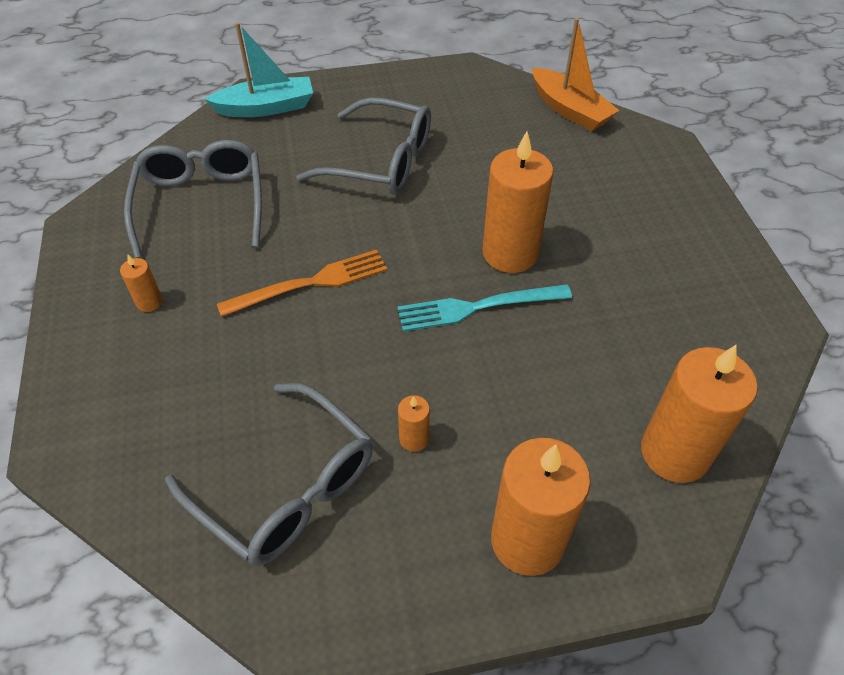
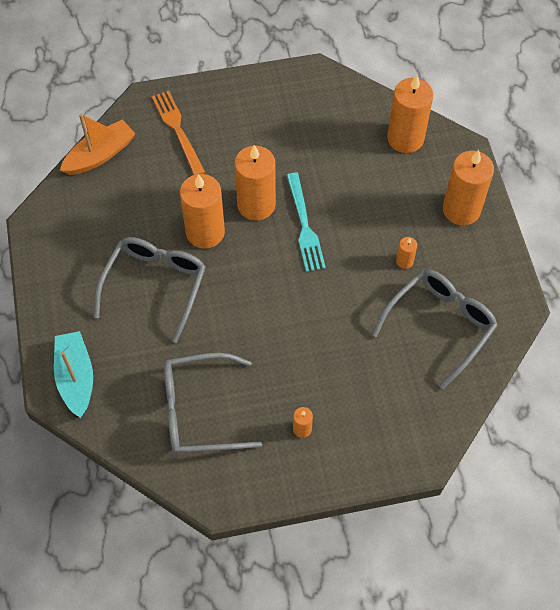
camera: 90 degrees left, 10 degrees up
orange fork [217,250,387,317] -> orange fork moved to [152,91,205,175]
none -> orange candle [180,174,225,249]

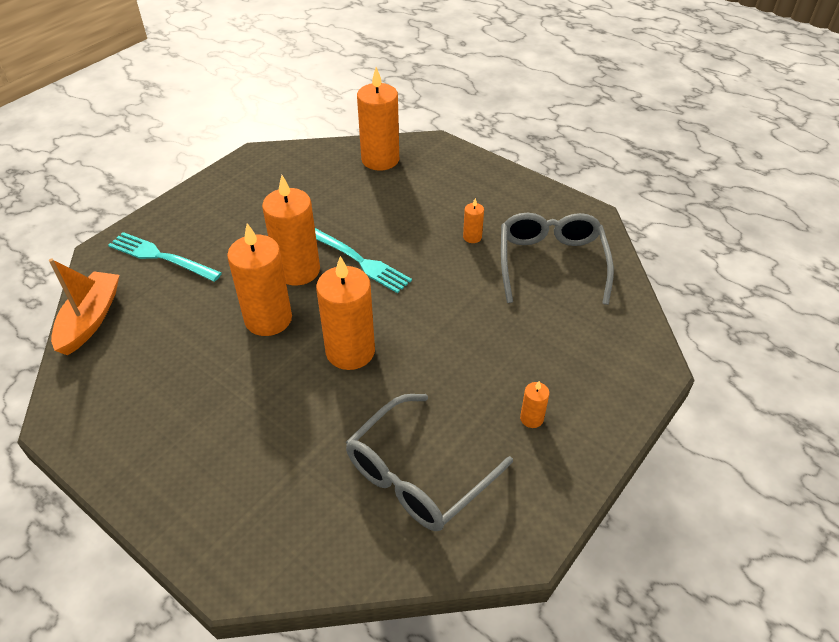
camera: 40 degrees left, 15 degrees down
turquoise boat [54,331,93,418] -> none
grey glasses [94,237,206,343] -> none
orange fork [152,91,205,175] -> turquoise fork [108,232,222,282]
orange candle [443,150,494,225] -> orange candle moved to [316,256,375,370]

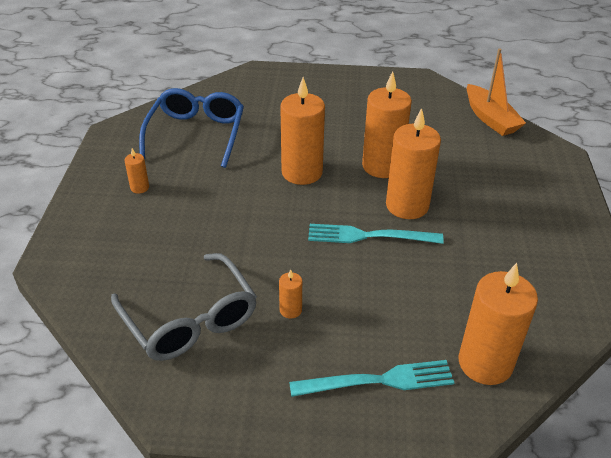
camera: 145 degrees right, 5 degrees down
turquoise fork [108,232,222,282] -> turquoise fork moved to [289,360,454,397]
grey glasses [346,394,513,531] -> blue glasses [139,88,244,168]

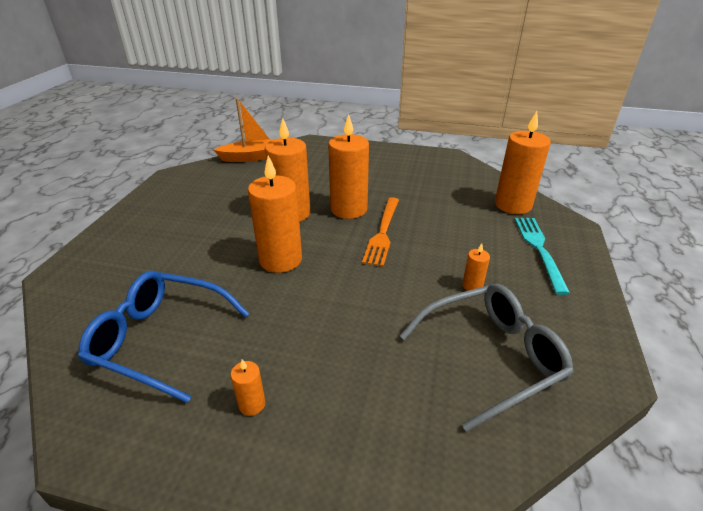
camera: 80 degrees left, 5 degrees down
turquoise fork [308,224,444,244] -> orange fork [362,197,399,267]

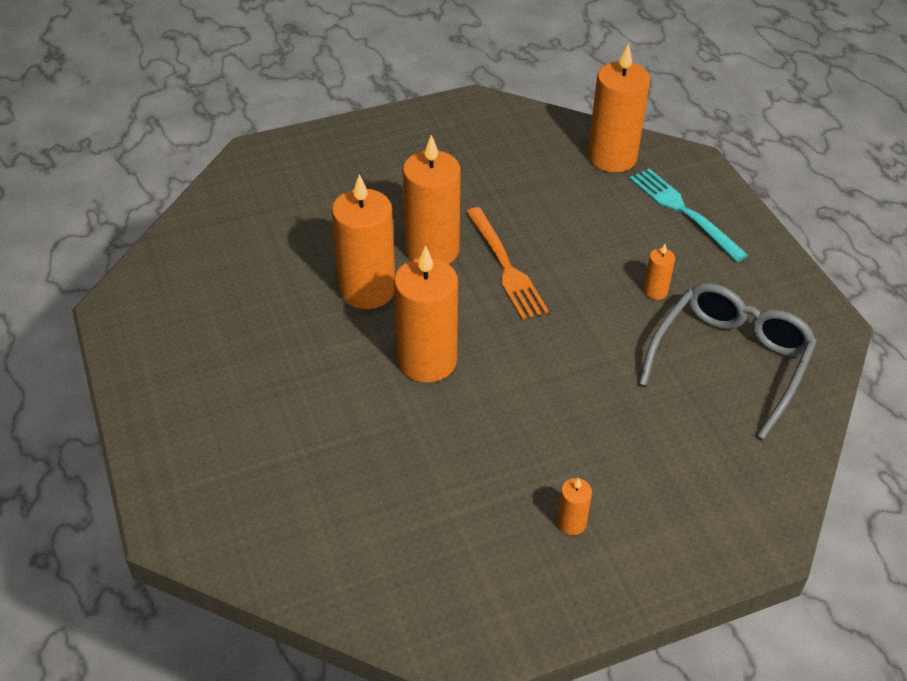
camera: 35 degrees left, 10 degrees up
blue glasses [78,271,249,403] -> none
orange boat [214,98,274,162] -> none

